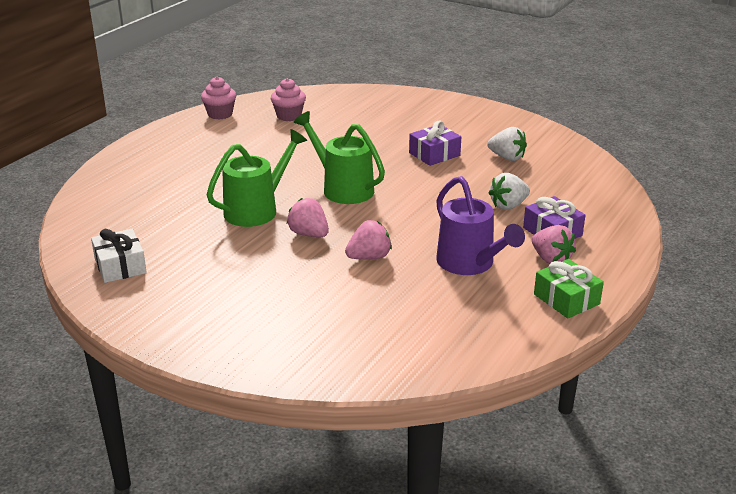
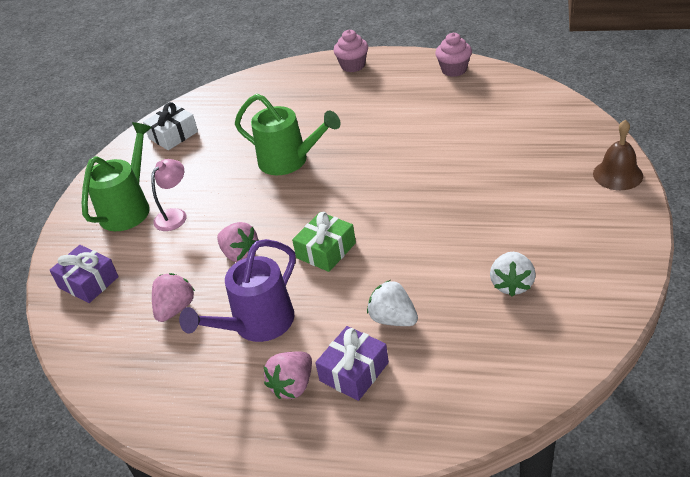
camera: 75 degrees right, 10 degrees up
pink cupcake [271,78,306,121] -> pink cupcake moved to [334,30,368,72]
pink strawberry [287,198,329,237] -> pink strawberry moved to [152,273,195,322]
green watering can [294,111,385,204] -> green watering can moved to [82,122,152,231]
purple gift [409,121,461,166] -> purple gift moved to [49,245,119,303]
green gift [534,259,604,318] -> green gift moved to [292,212,356,272]
none -> pink lamp [151,159,186,231]
none -> brown bell [593,120,643,190]

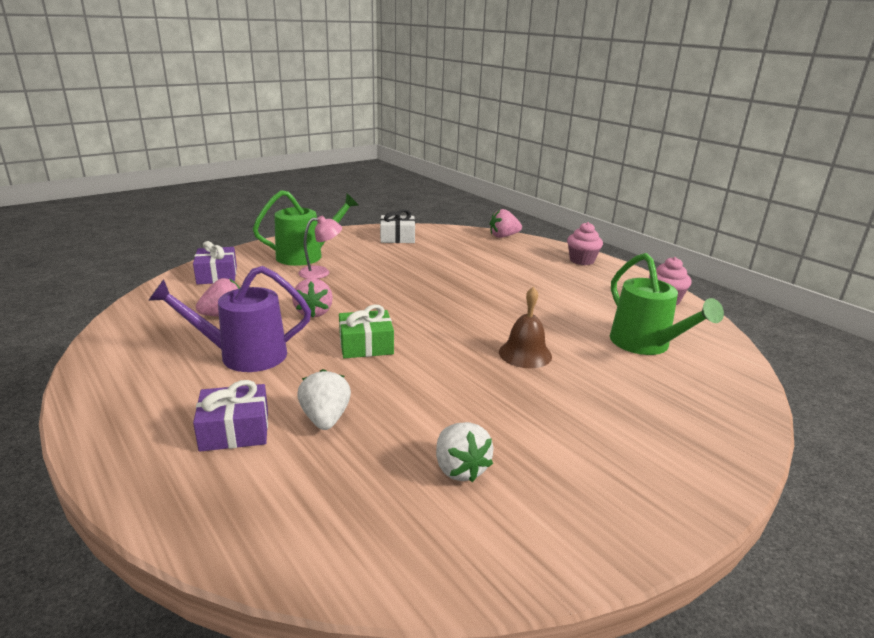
camera: 35 degrees right, 15 degrees down
green watering can [235,94,341,175] -> green watering can moved to [610,253,724,355]
pink strawberry [264,352,312,399] -> pink strawberry moved to [489,209,522,238]
white strawberry [490,252,536,297] -> white strawberry turned 75 degrees counterclockwise [436,422,494,482]
brown bell [593,120,643,190] -> brown bell moved to [499,287,552,368]

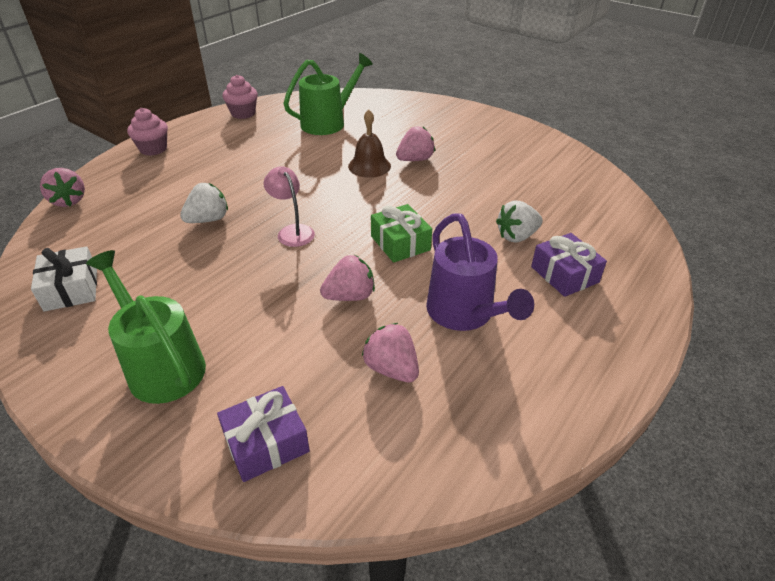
camera: 105 degrees left, 15 degrees up
pink lamp [298,216,342,279] -> pink lamp moved to [263,166,315,247]
white strawberry [436,422,494,482] -> white strawberry moved to [180,183,228,223]
none -> pink strawberry [396,127,435,161]

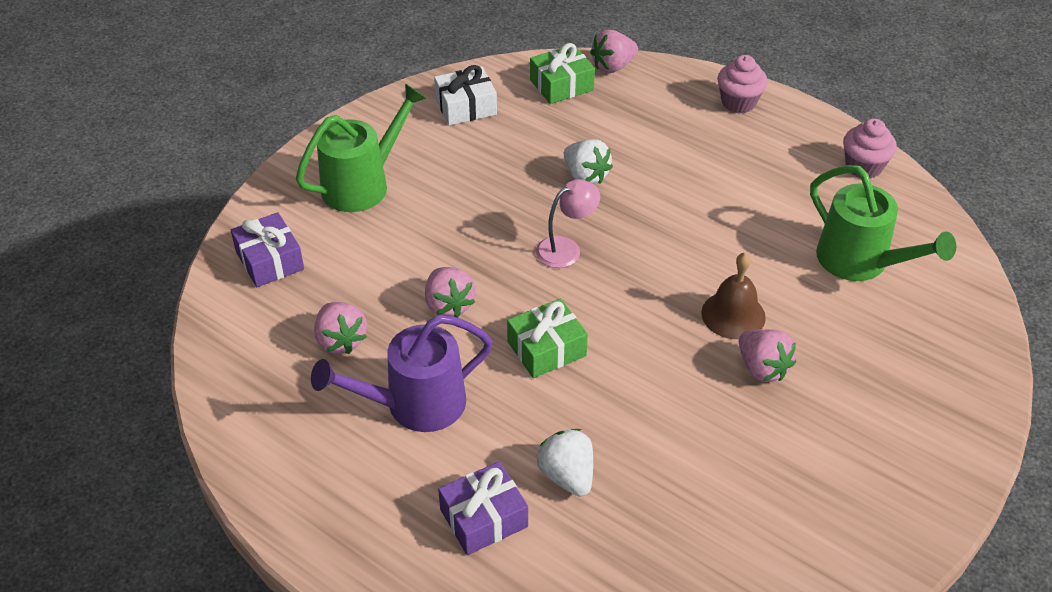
camera: 90 degrees right, 5 degrees up
pink strawberry [362,323,419,382] -> pink strawberry turned 105 degrees clockwise [314,302,367,354]
none -> green gift [530,43,595,104]

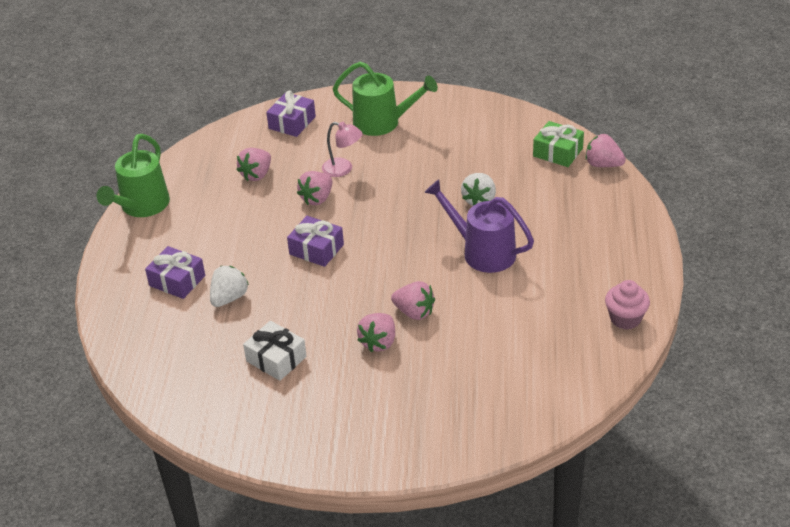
camera: 60 degrees right, 5 degrees down
purple watering can [311,315,493,432] -> purple watering can moved to [424,179,534,273]
white gift [434,65,497,125] -> white gift moved to [243,321,307,381]
green gift [507,298,588,378] -> purple gift [287,216,344,267]
pink lamp [536,179,600,268] -> pink lamp moved to [322,122,363,177]
brown bell [701,253,766,339] -> pink strawberry [391,281,435,320]
pink cupcake [717,55,768,113] -> none
green watering can [810,165,956,281] -> green watering can moved to [96,134,170,217]

